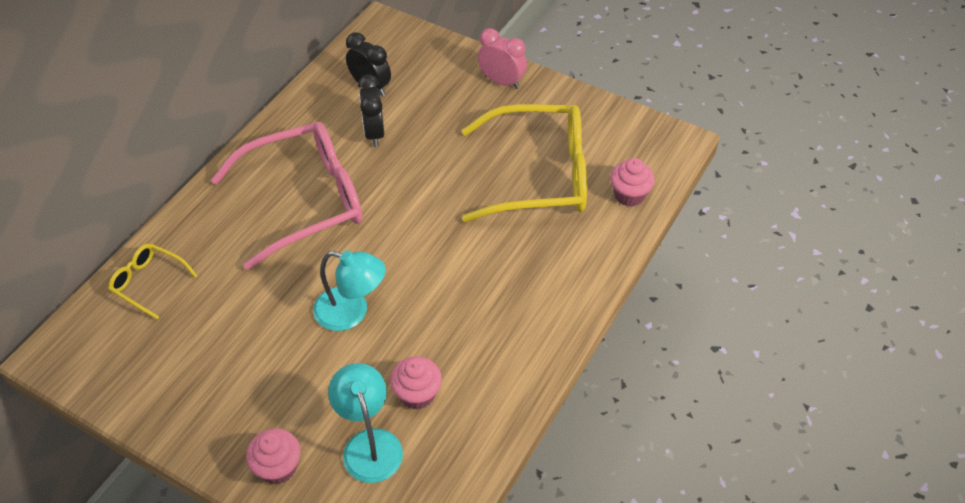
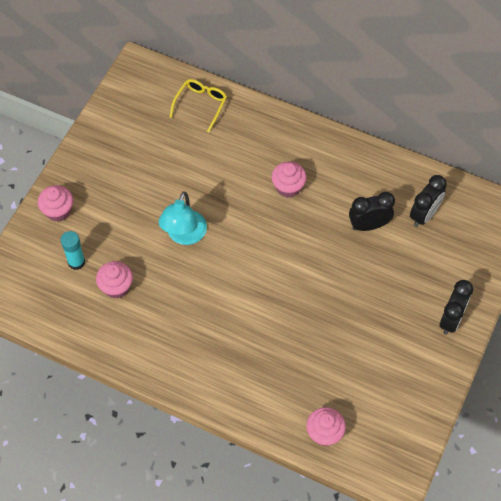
camera: 85 degrees right, 10 degrees up
pink glasses [211,122,362,270] -> pink cupcake [271,162,307,198]
turquoise lamp [328,363,403,483] -> turquoise glue stick [61,231,85,270]
yellow glasses [462,104,587,222] -> none
pink clock [478,28,527,89] -> black clock [439,280,473,335]

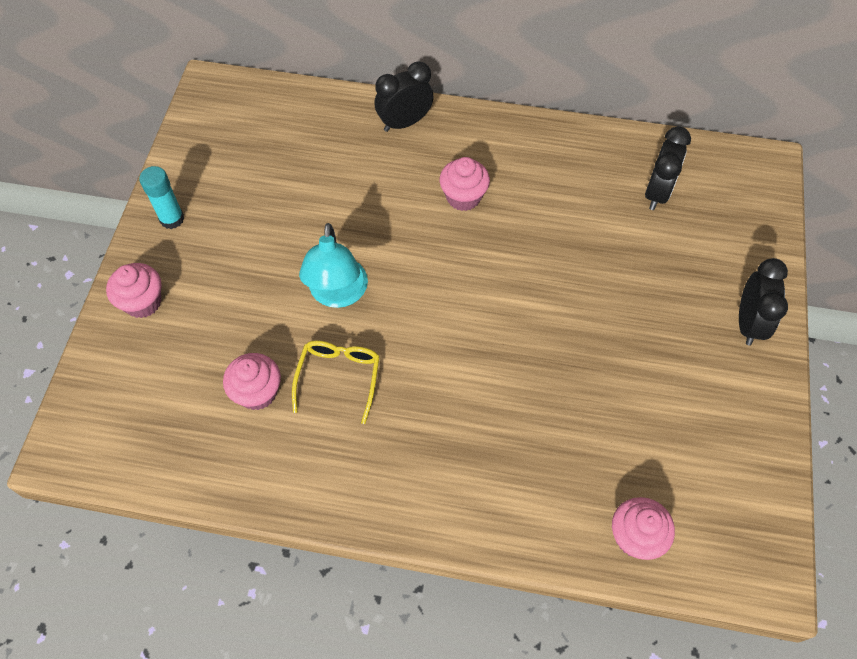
camera: 15 degrees left, 0 degrees up
turquoise glue stick [61,231,85,270] -> turquoise glue stick moved to [139,166,184,229]
yellow glasses [170,79,227,132] -> yellow glasses moved to [292,340,380,424]
black clock [349,192,395,231] -> black clock moved to [375,61,434,132]

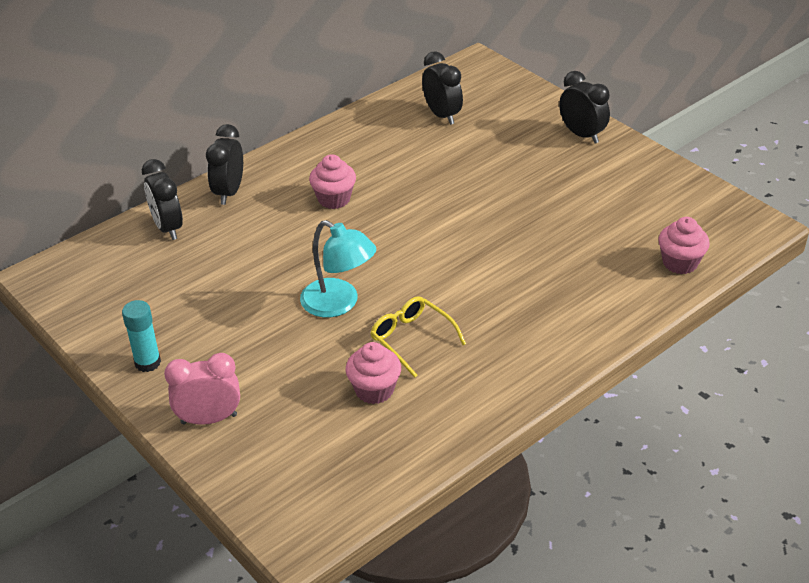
camera: 50 degrees left, 20 degrees down
pink cupcake [106,263,161,318] -> pink clock [164,353,240,425]
none -> black clock [142,159,183,240]

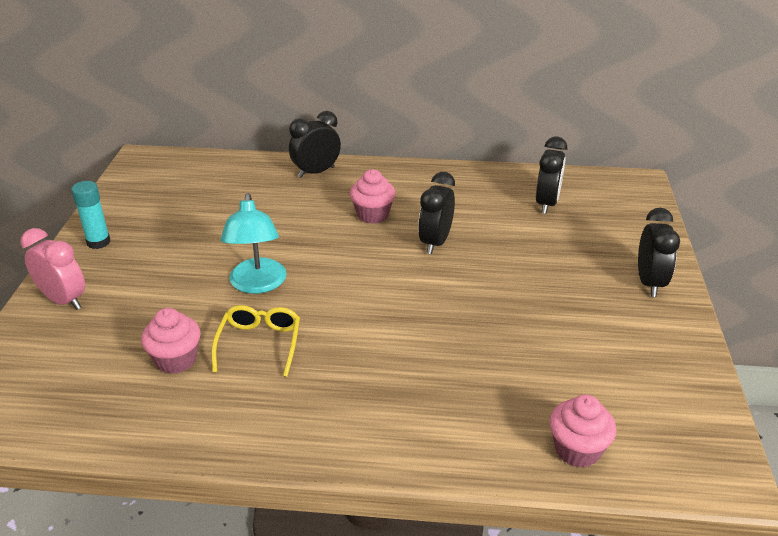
camera: 45 degrees right, 5 degrees down
black clock [142,159,183,240] -> black clock moved to [418,172,455,254]

